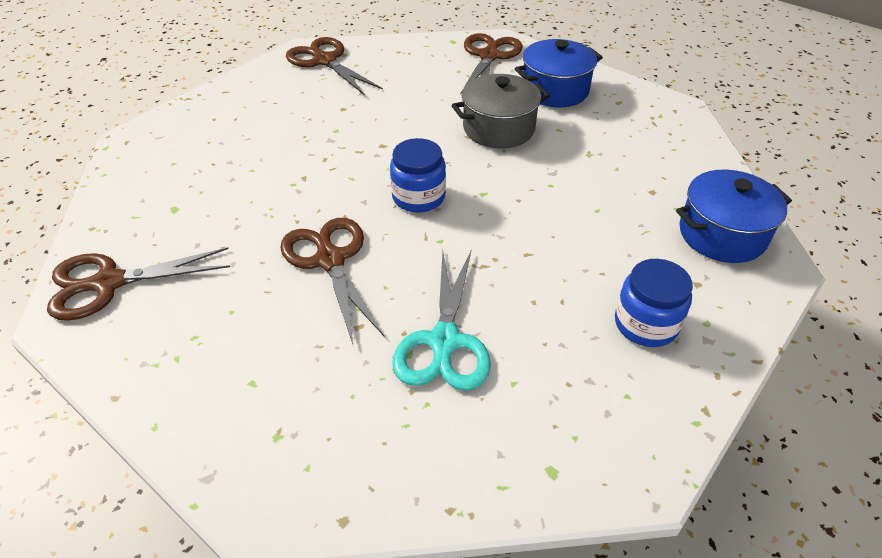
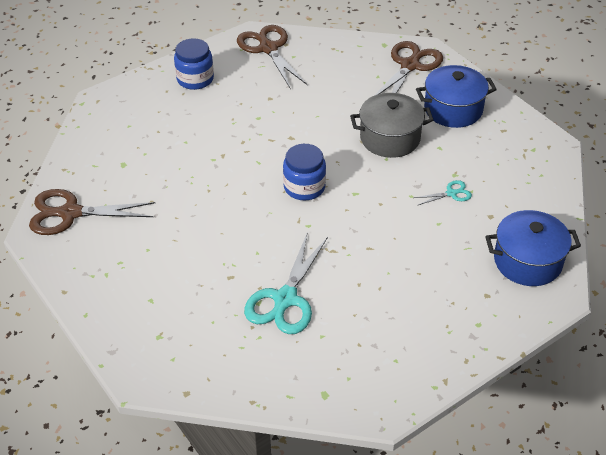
camera: 15 degrees right, 0 degrees up
brown scissors [280,218,385,344] -> none
blue jar [615,259,693,347] -> blue jar moved to [174,38,214,90]
none -> turquoise scissors [414,180,472,205]

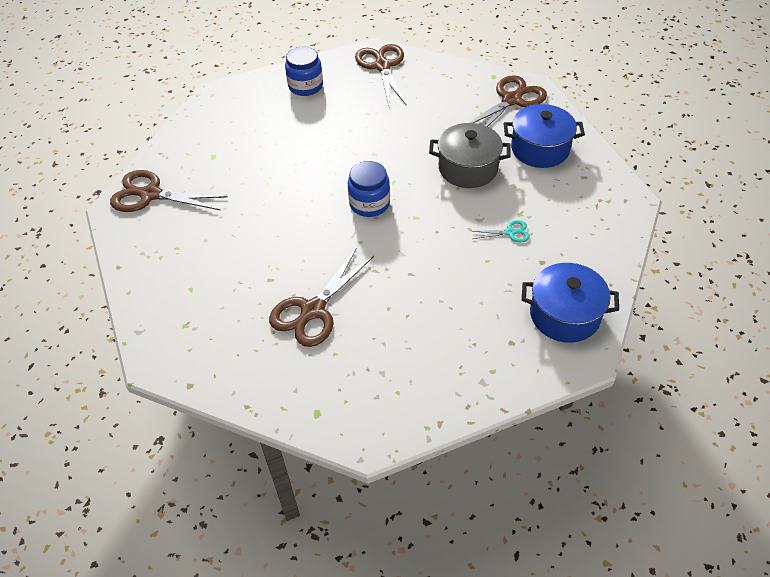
camera: 15 degrees right, 5 degrees up
turquoise scissors [244,234,328,334] -> brown scissors [269,249,374,347]

